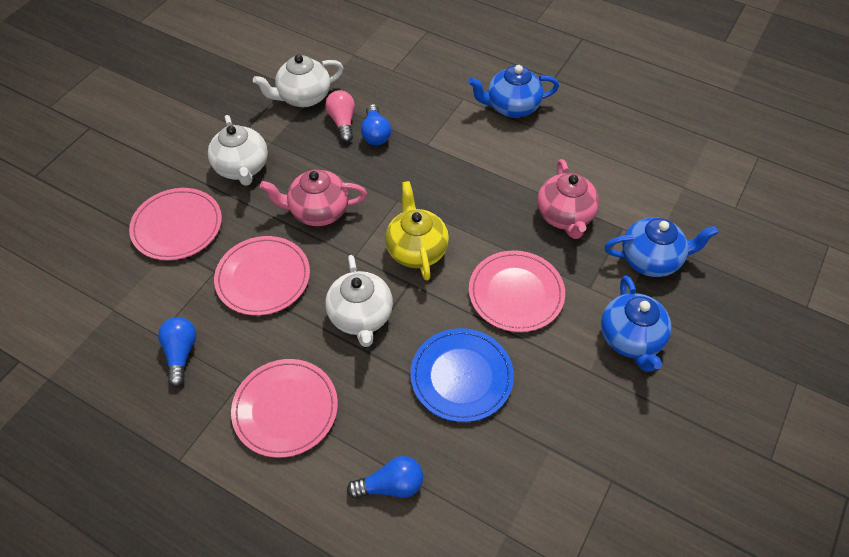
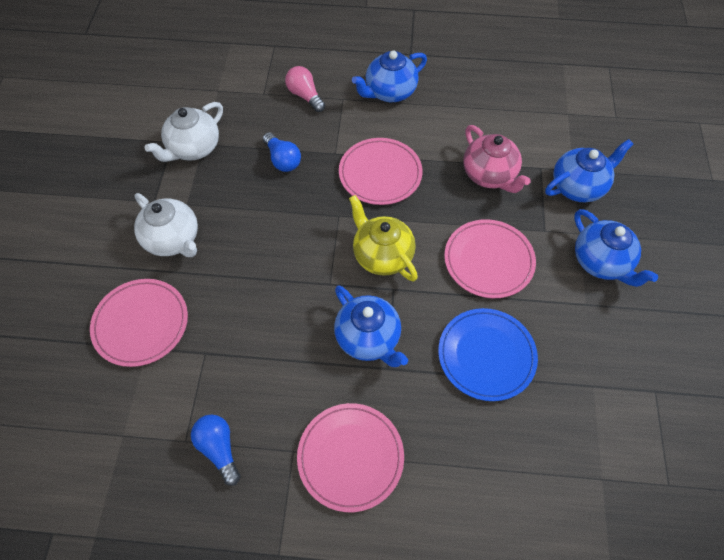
camera: 25 degrees left, 5 degrees up
pink plate [214,236,310,316] -> pink plate moved to [339,138,423,205]
pink teapot [260,169,367,226] -> none
pink light bulb [325,90,355,143] -> pink light bulb moved to [285,66,325,112]
white teapot [325,255,393,347] -> blue teapot [334,285,408,367]
blue light bulb [347,456,423,499] -> none

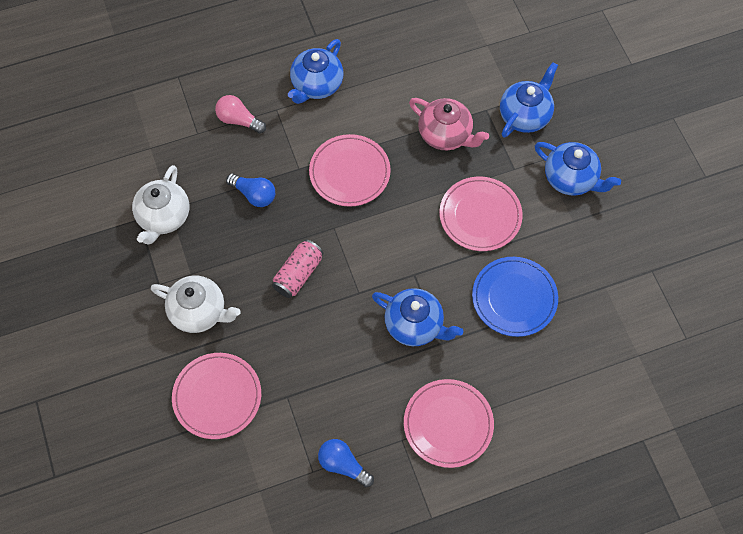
camera: 25 degrees left, 5 degrees up
yellow teapot [349,195,418,281] -> none
none -> pink can [272,240,323,298]

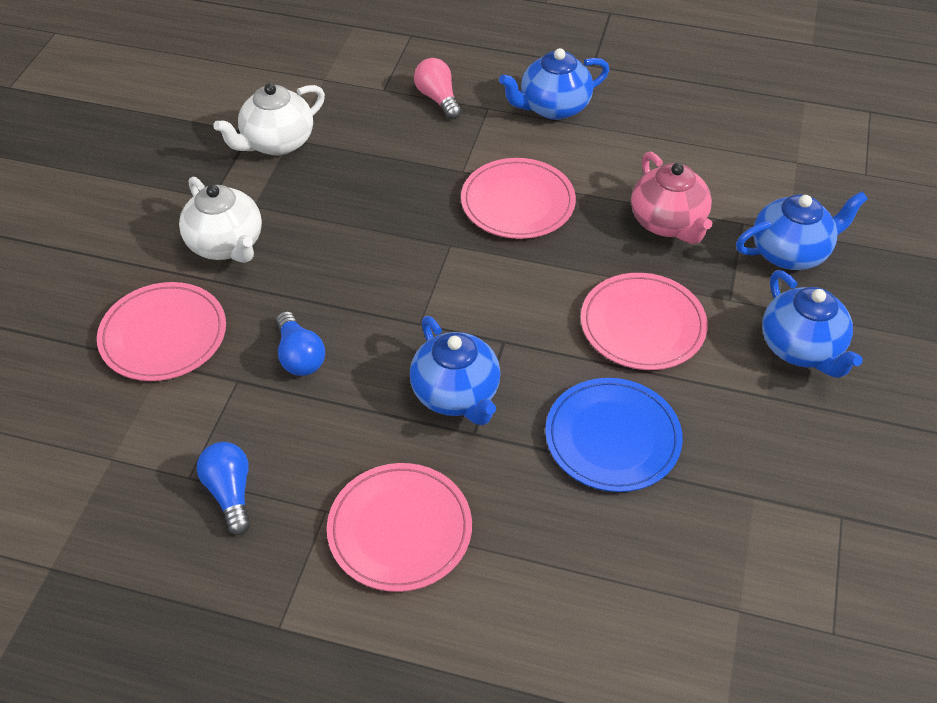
camera: 35 degrees right, 15 degrees down
blue light bulb [226,173,275,207] -> blue light bulb moved to [276,311,325,376]
pink can [272,240,323,298] -> none

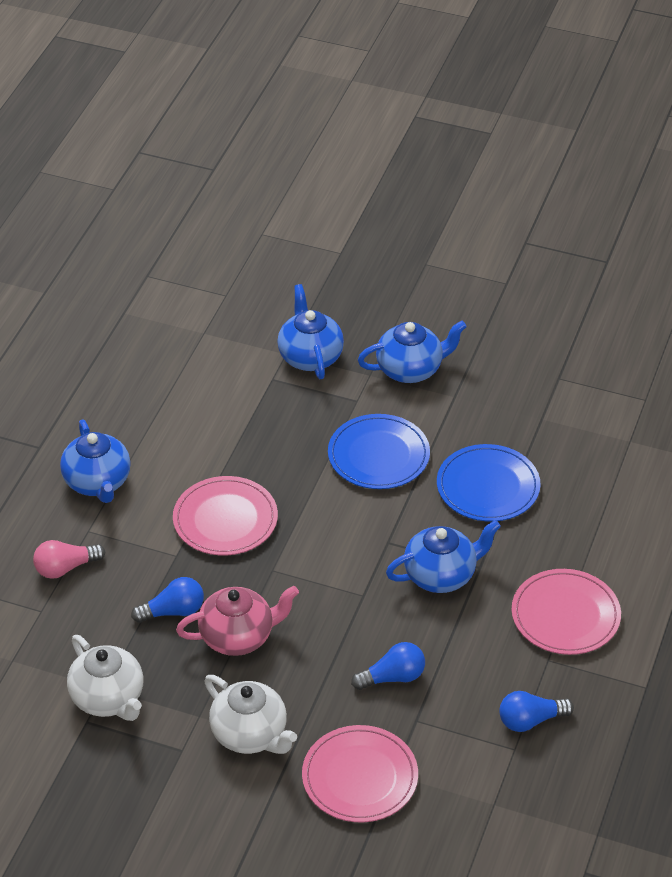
camera: 85 degrees left, 5 degrees down
white teapot [179,177,262,263] -> white teapot turned 75 degrees clockwise [204,675,297,754]
pink plate [581,273,708,370] -> blue plate [328,414,430,489]
pink teapot [631,152,712,244] -> pink teapot moved to [176,586,299,656]
none -> blue light bulb [131,577,204,623]

